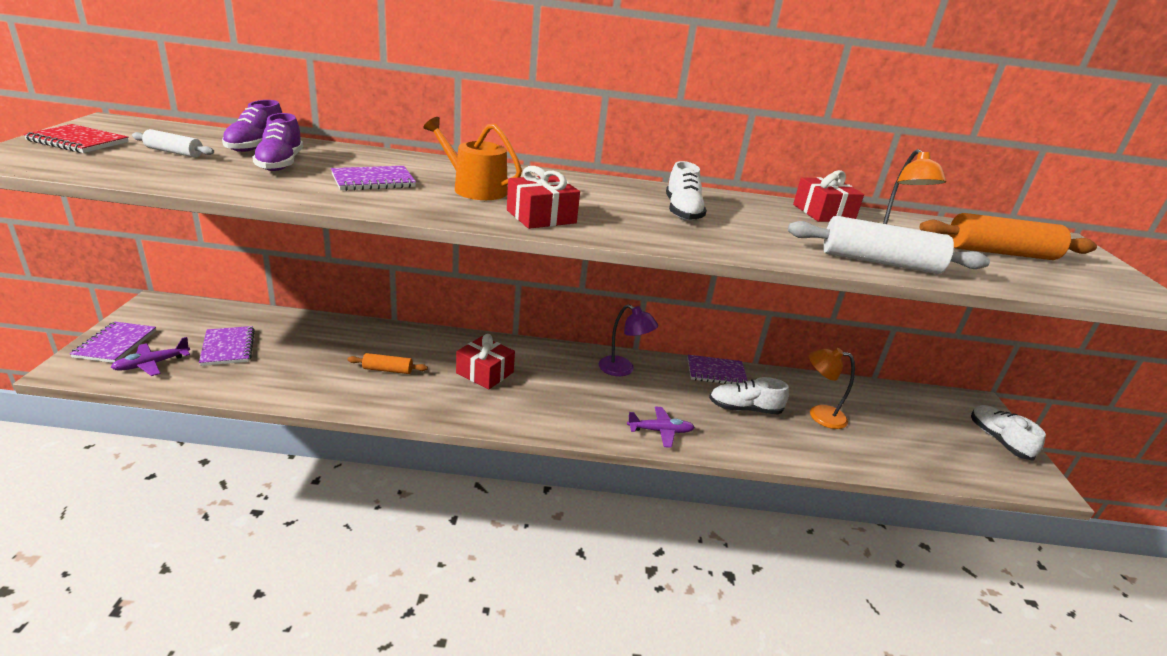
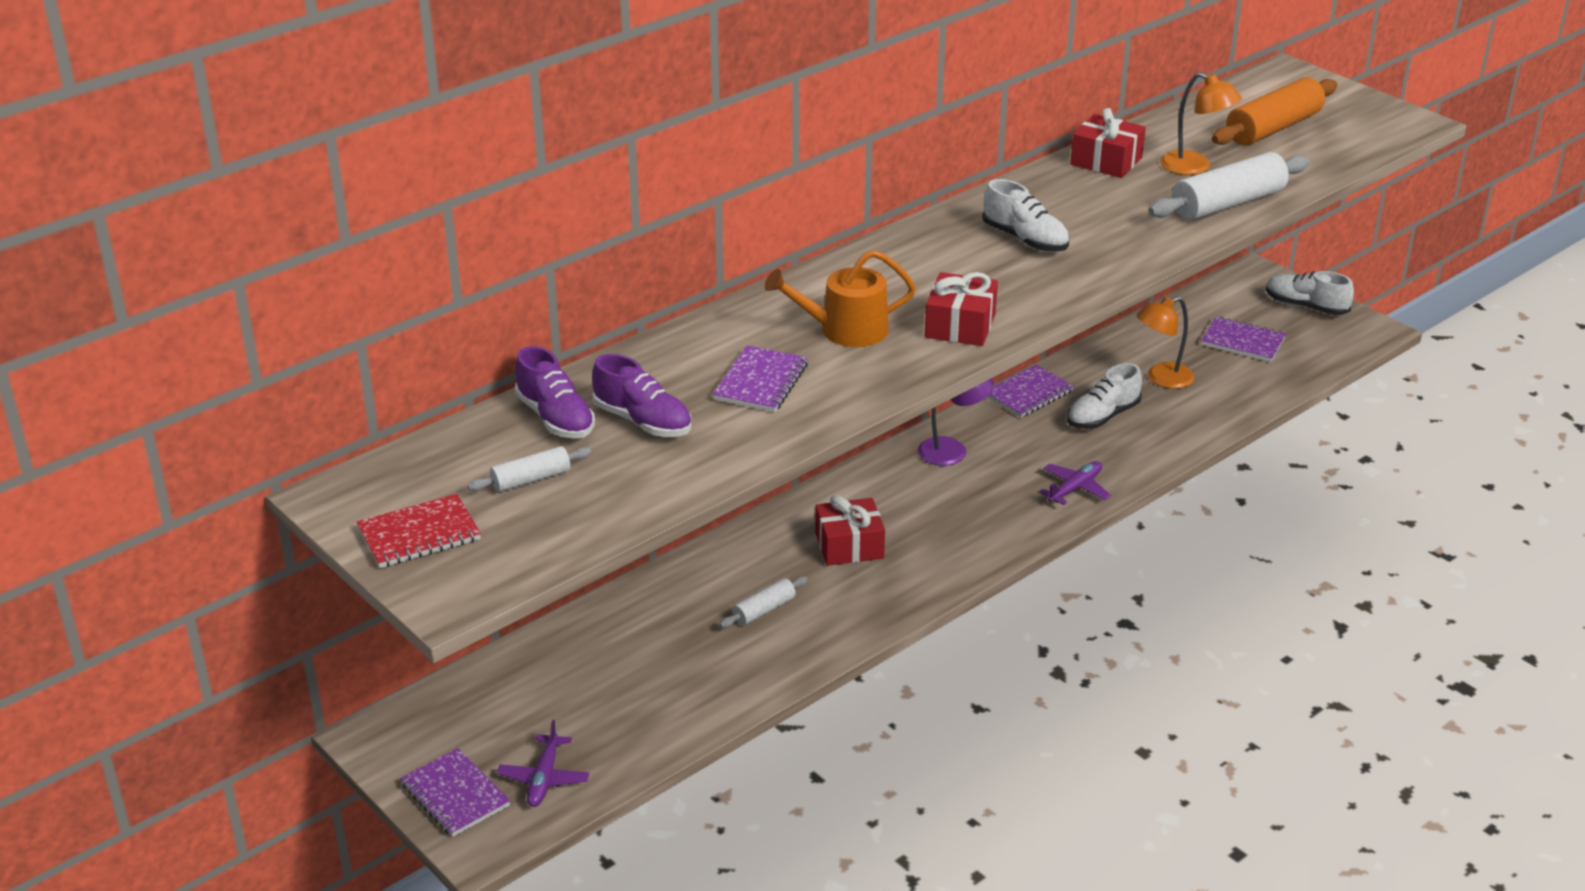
camera: 40 degrees left, 5 degrees up
purple notebook [199,326,255,366] -> purple notebook moved to [1201,317,1286,362]
orange rolling pin [347,353,428,374] -> white rolling pin [719,576,808,628]

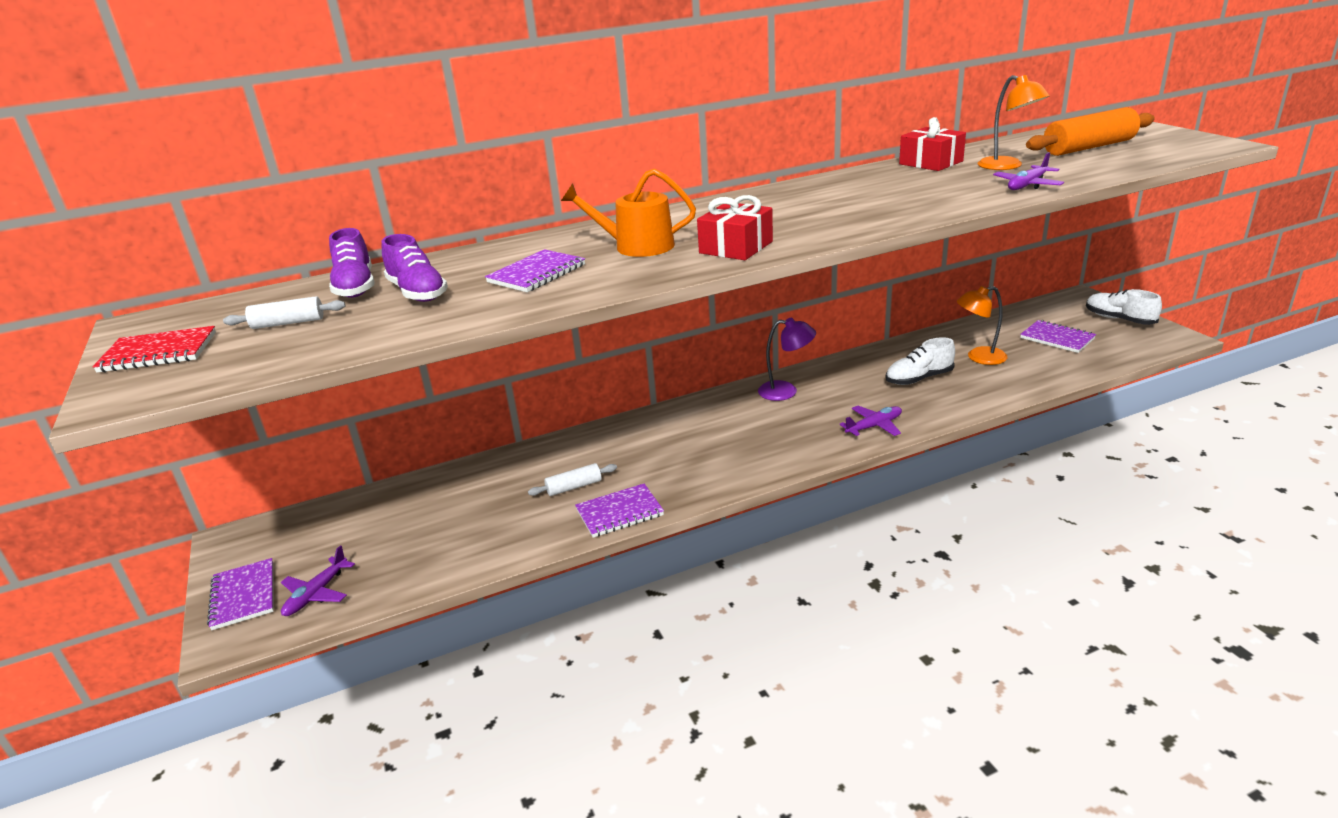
camera: 20 degrees right, 5 degrees down
red gift [815,495,885,566] -> none
white shoe [982,179,1069,252] -> none
purple notebook [987,365,1074,418] -> purple notebook moved to [575,484,664,538]
white rolling pin [1148,152,1309,220] -> purple plane [993,152,1064,190]

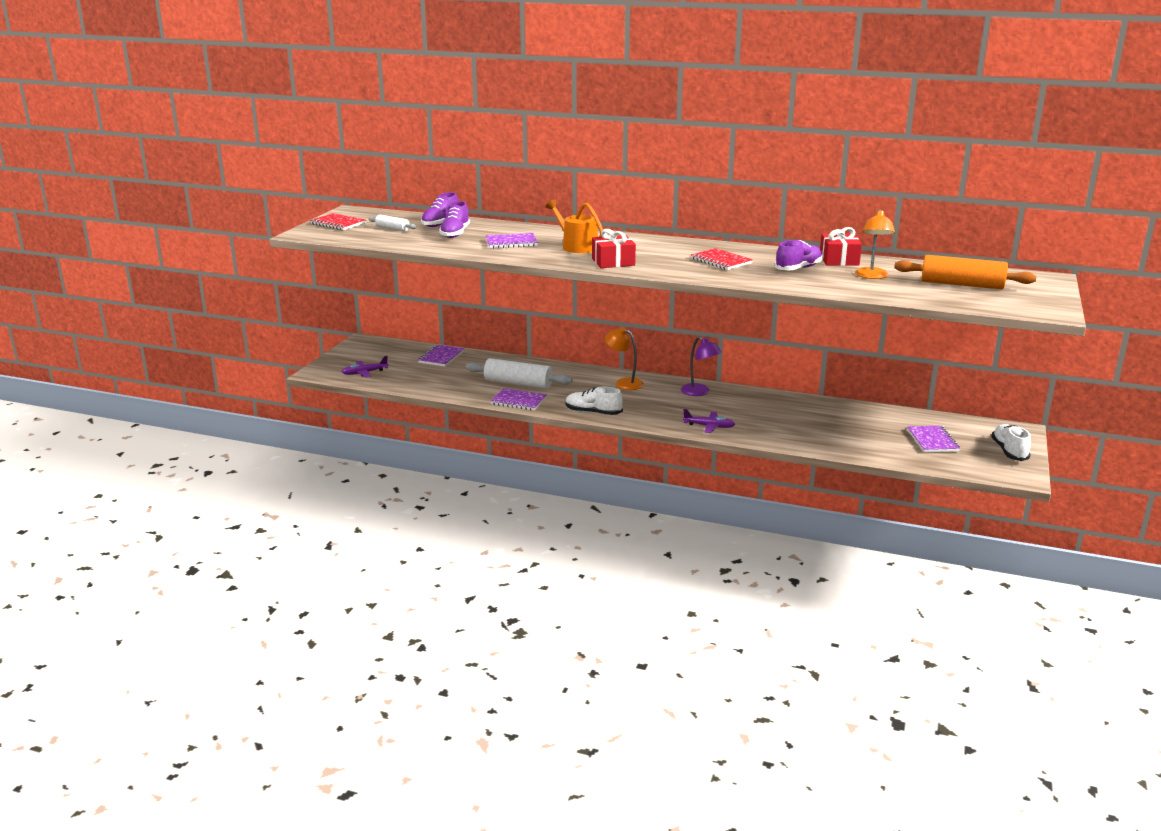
camera: 40 degrees right, 5 degrees down
purple notebook [207,558,274,630] -> purple notebook moved to [418,345,464,367]
white rolling pin [528,463,617,496] -> white rolling pin [466,358,572,389], size x1.92
white shoe [885,337,955,385] -> white shoe moved to [565,387,623,415]
orange lamp [957,286,1008,365] -> orange lamp moved to [605,327,644,390]
purple plane [993,152,1064,190] -> none
none -> red notebook [691,248,753,270]
none -> purple shoe [775,240,823,270]

